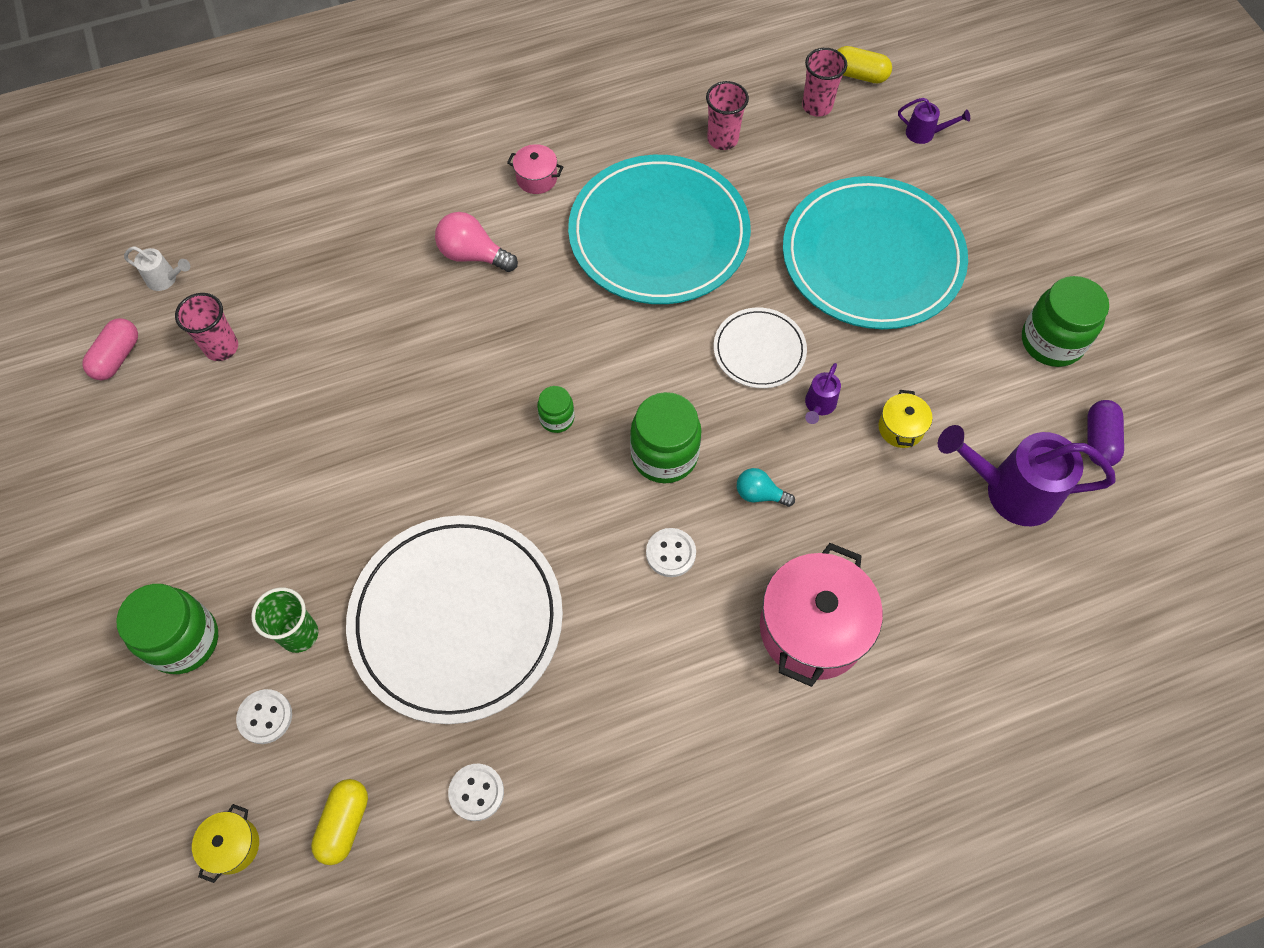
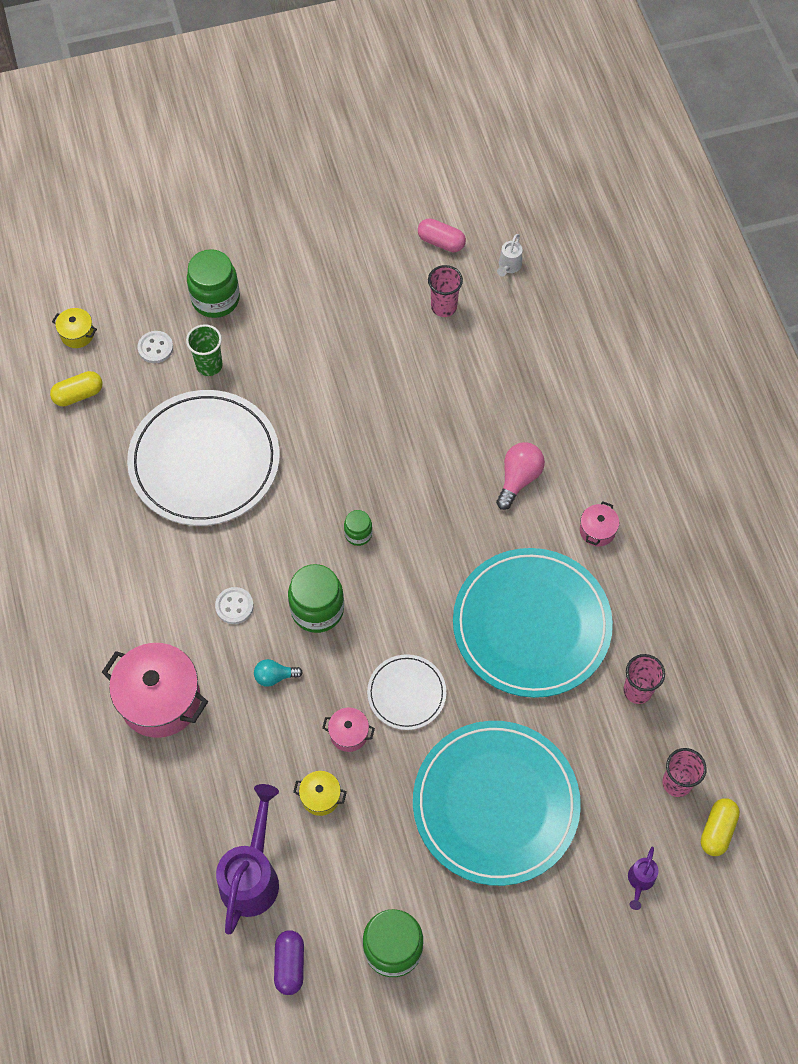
camera: 95 degrees right, 0 degrees up
yellow capsule [311,779,368,865] -> yellow capsule turned 45 degrees counterclockwise [50,371,102,407]
white button [448,764,504,821] -> none
turquoise light bulb [737,468,795,507] -> turquoise light bulb turned 120 degrees counterclockwise [254,659,303,687]
purple watering can [805,363,841,424] -> pink pot [322,707,375,752]
purple capsule [1087,400,1124,466] -> purple capsule turned 75 degrees clockwise [274,930,304,995]

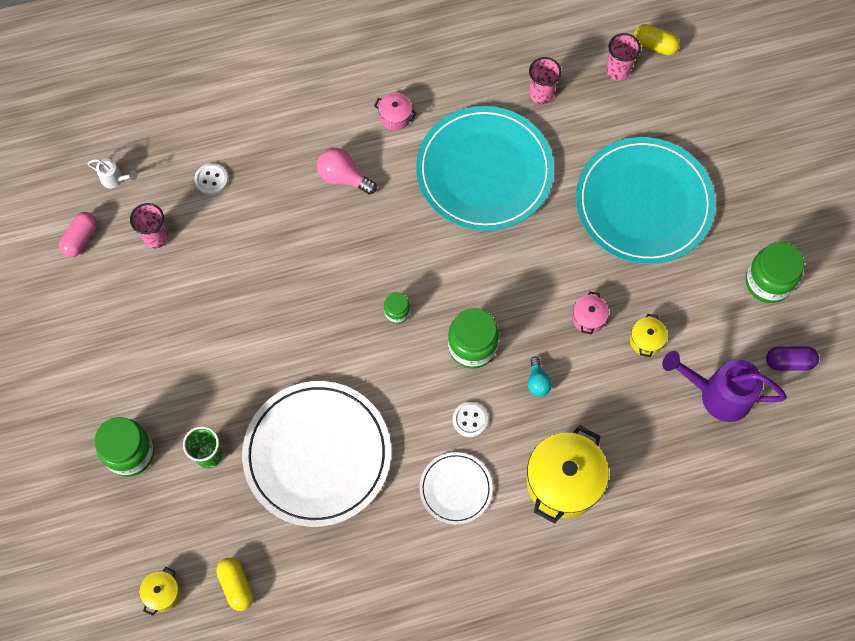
camera: 90 degrees left, 5 degrees up
pink pot [102,643,208,738] -> yellow pot [527,425,609,524]
white button [138,331,173,363] -> white button moved to [194,163,228,195]
white plate [367,654,446,730] -> white plate moved to [419,452,493,524]
purple watering can [628,846,658,910] -> none

